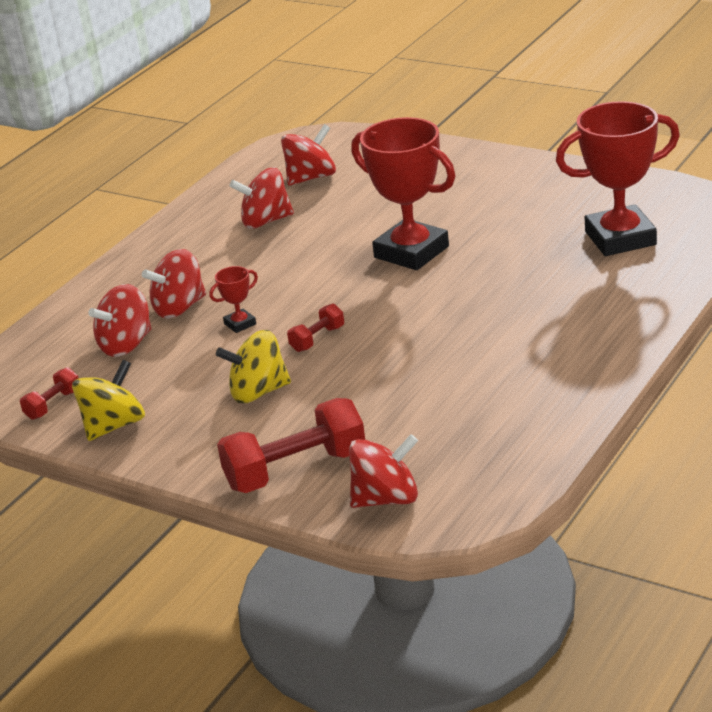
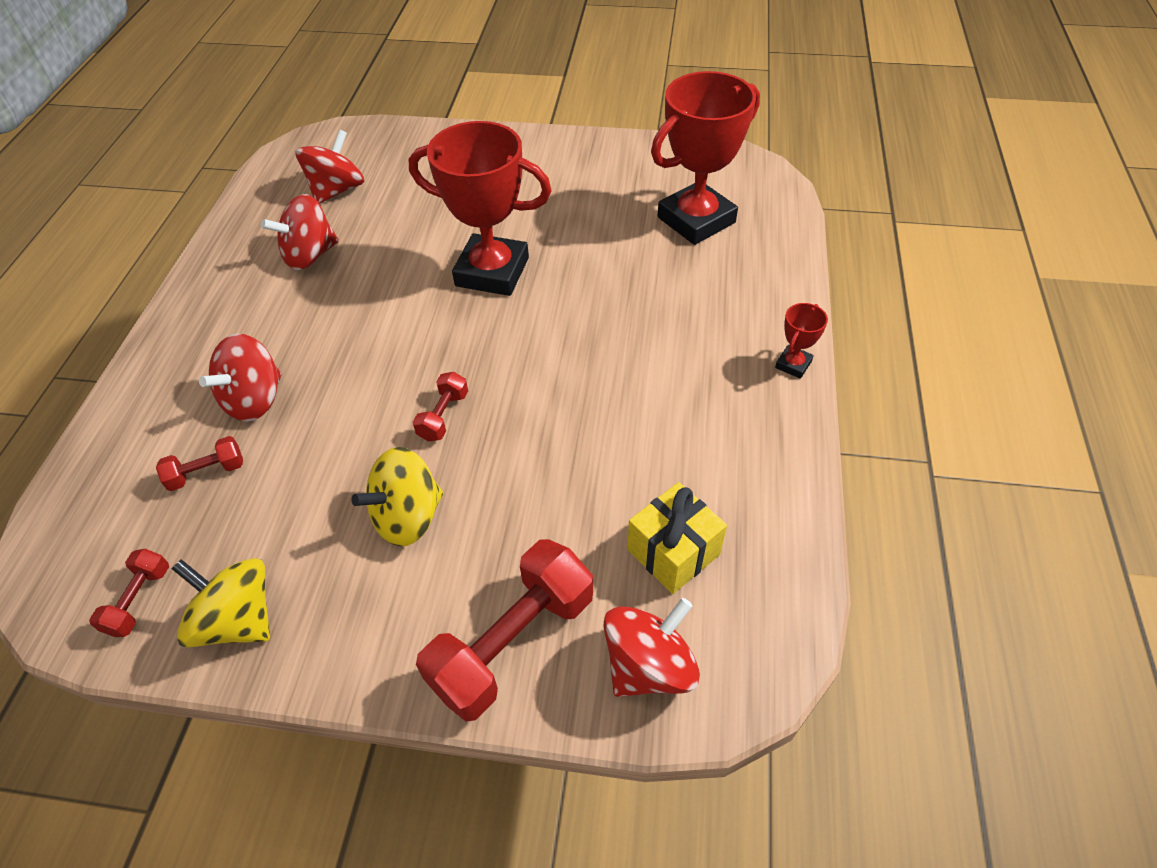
camera: 25 degrees left, 20 degrees up
yellow spinning top [72,360,145,441] -> yellow spinning top turned 75 degrees counterclockwise [171,558,270,647]
red spinning top [88,284,152,357] -> red dumbbell [156,436,243,491]
red trophy [209,266,258,333] -> red trophy moved to [775,303,828,379]
none -> yellow gift [627,482,727,594]

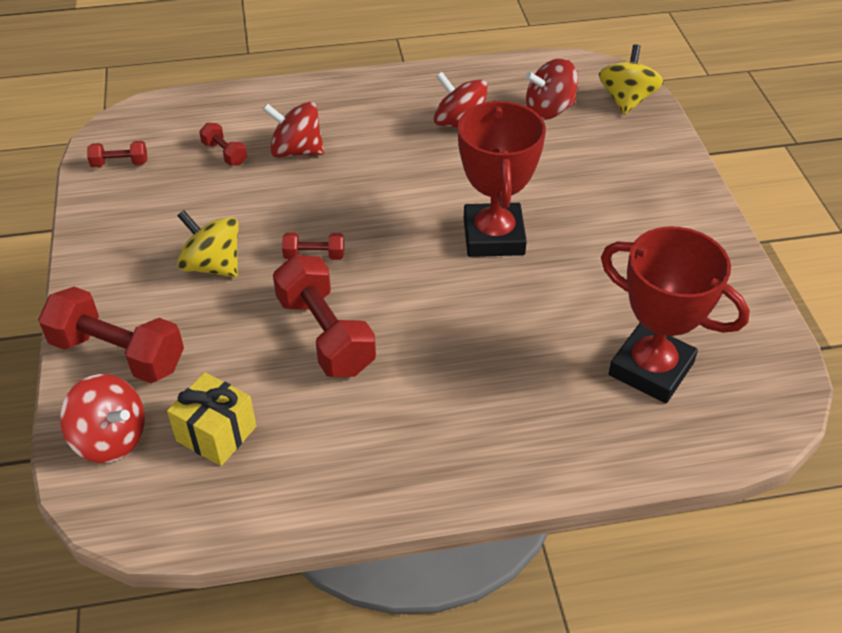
camera: 70 degrees right, 5 degrees down
yellow spinning top [171,558,270,647] -> yellow spinning top moved to [599,44,663,115]
red spinning top [295,129,364,204] -> red spinning top turned 150 degrees clockwise [525,58,578,120]
red trophy [775,303,828,379] -> none
none -> red dumbbell [273,255,376,377]

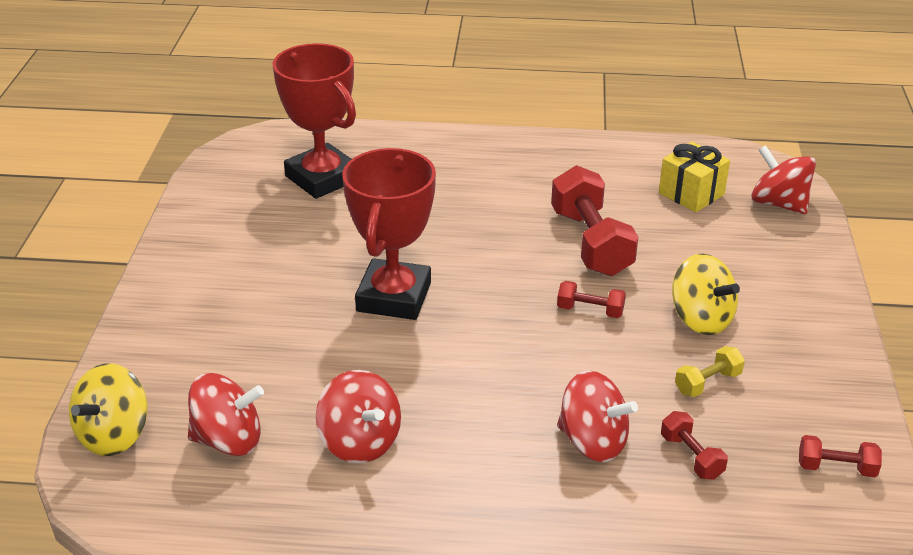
camera: 165 degrees left, 10 degrees down
red dumbbell [38,287,184,383] -> none
none -> yellow dumbbell [675,346,745,397]

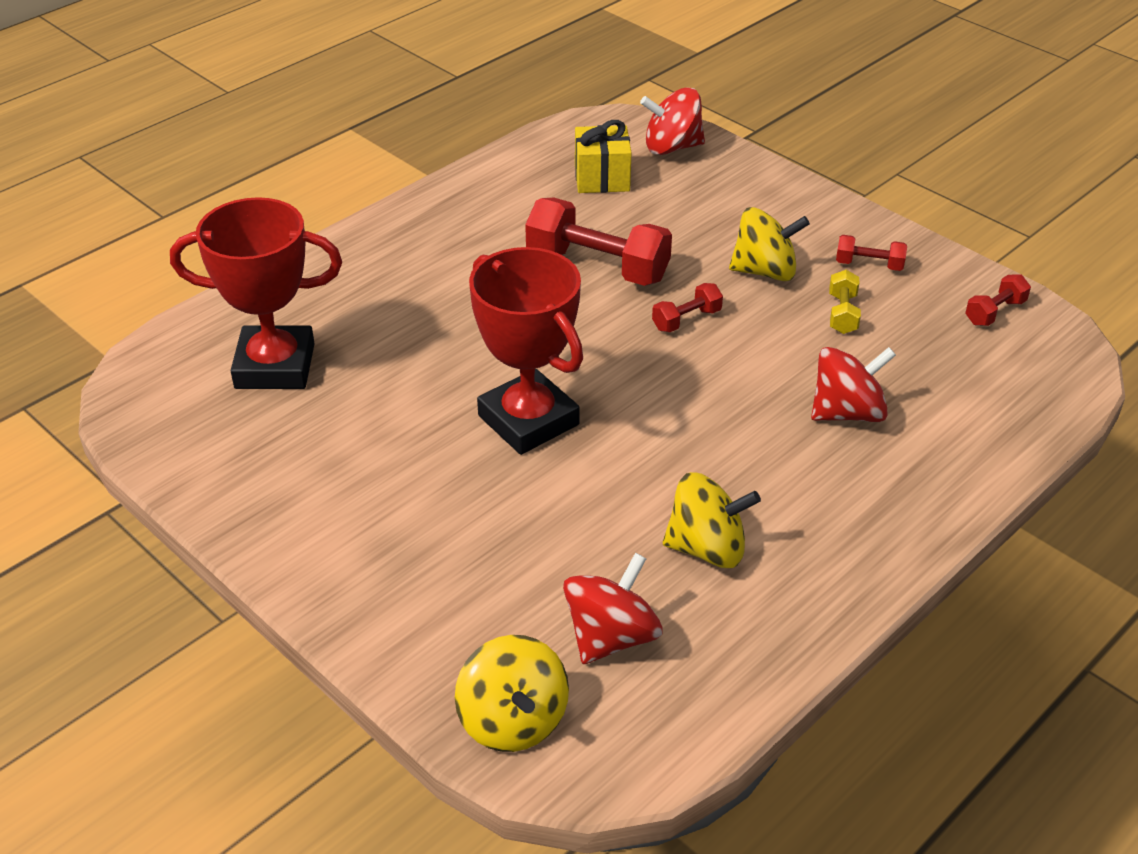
camera: 50 degrees left, 5 degrees up
red spinning top [316,370,401,463] -> yellow spinning top [663,472,761,568]
red dumbbell [661,411,728,480] -> red dumbbell moved to [836,235,907,271]

